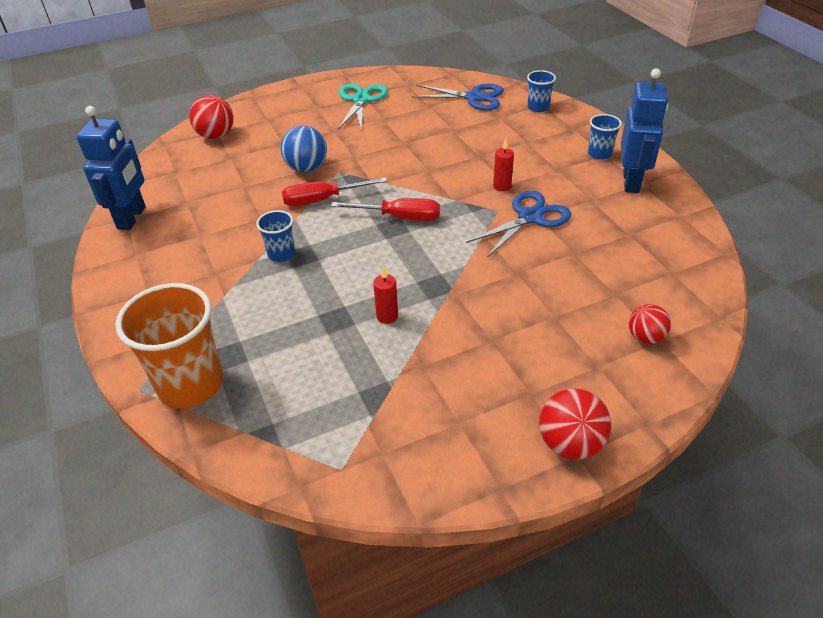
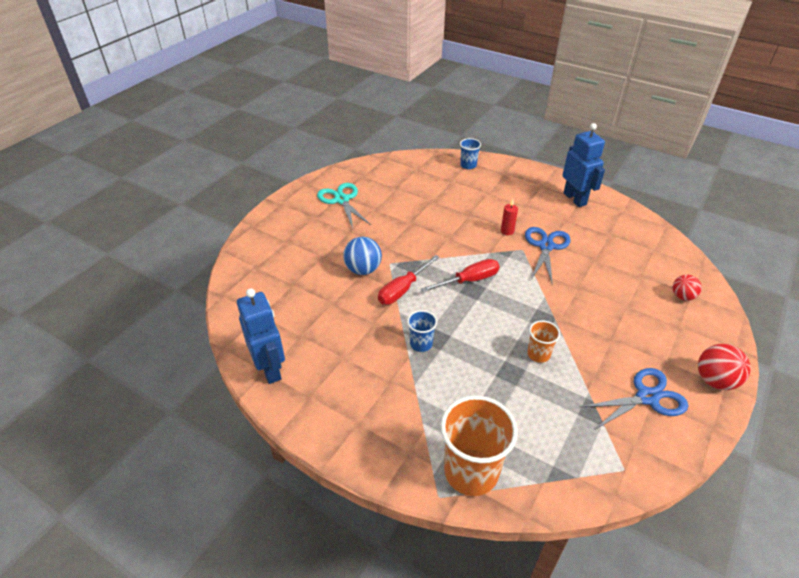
camera: 35 degrees left, 0 degrees up
red ball [189,95,234,139] -> none
red candle [373,266,398,324] -> orange cup [527,320,560,363]
blue scissors [412,84,504,111] -> blue scissors moved to [580,368,688,430]
blue cup [588,114,622,160] -> none

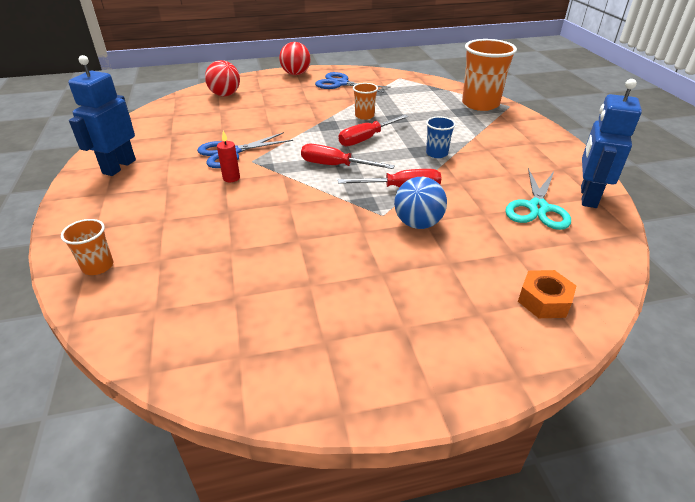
camera: 135 degrees left, 5 degrees down
turquoise scissors [317,183,371,228] -> turquoise scissors moved to [505,168,571,230]
blue cup [460,138,481,169] -> orange cup [61,219,113,275]
red ball [673,275,702,301] -> red ball [205,60,240,96], size x1.52
none -> red screwdriver [339,115,409,146]
none -> orange nut [518,270,576,318]

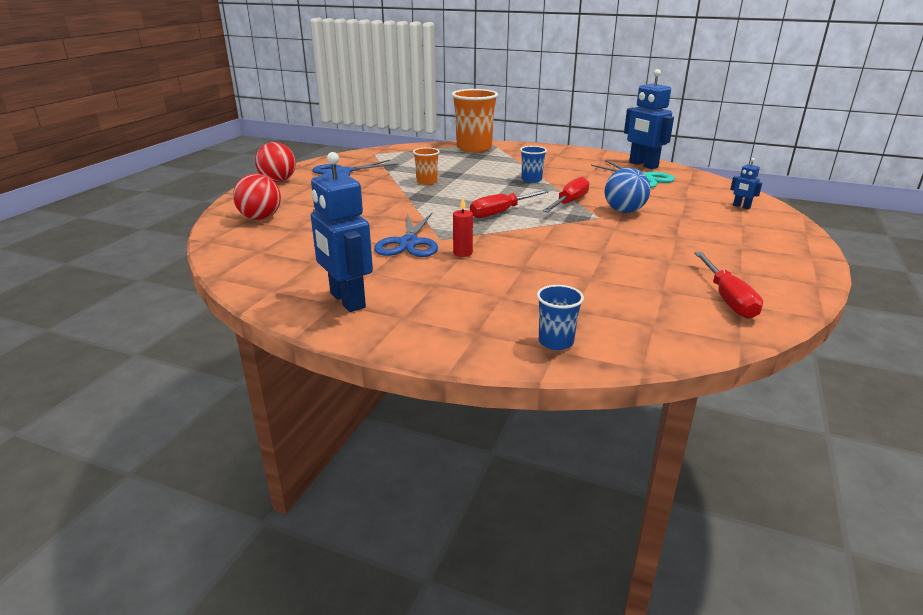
camera: 55 degrees left, 10 degrees down
orange cup [61,219,113,275] -> blue cup [537,285,584,350]
red screwdriver [339,115,409,146] -> red screwdriver moved to [694,252,763,319]
orange nut [518,270,576,318] -> blue robot [730,158,762,209]

